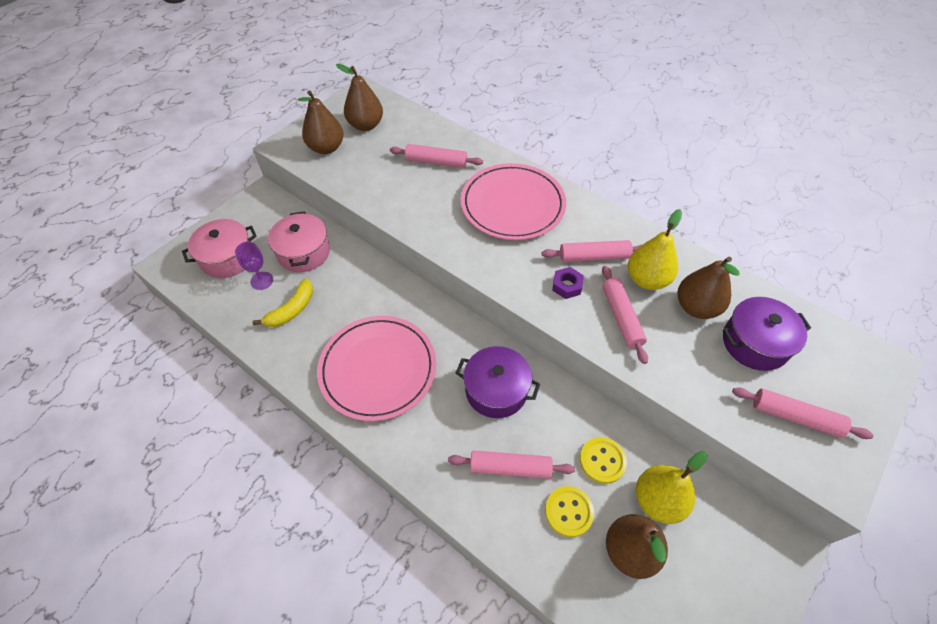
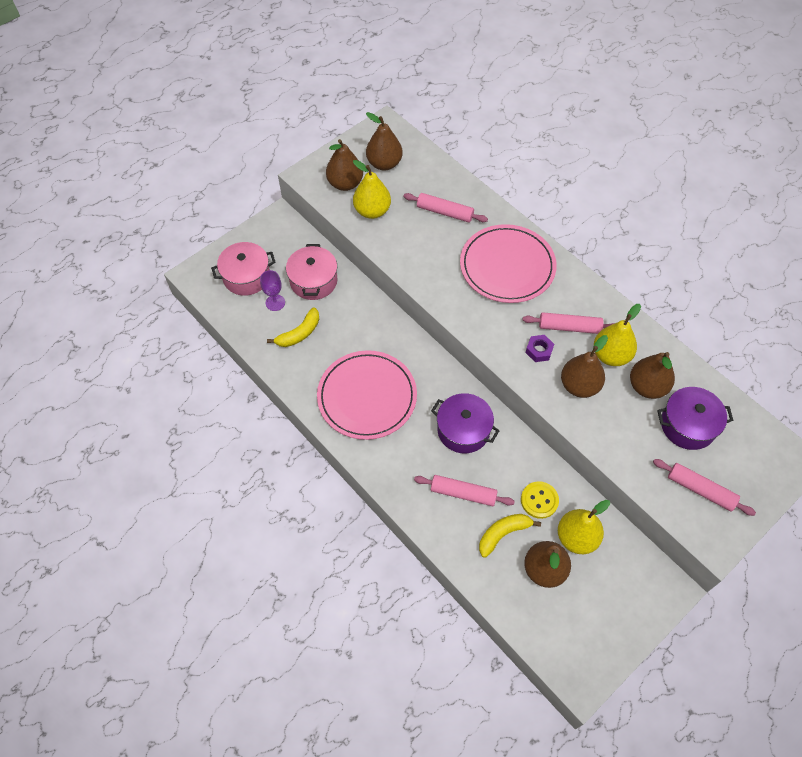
camera: 10 degrees right, 5 degrees up
yellow button [545,486,594,537] -> yellow banana [479,514,541,558]
pink rolling pin [602,266,648,364] -> brown pear [561,335,608,398]
none -> yellow pear [353,160,391,219]

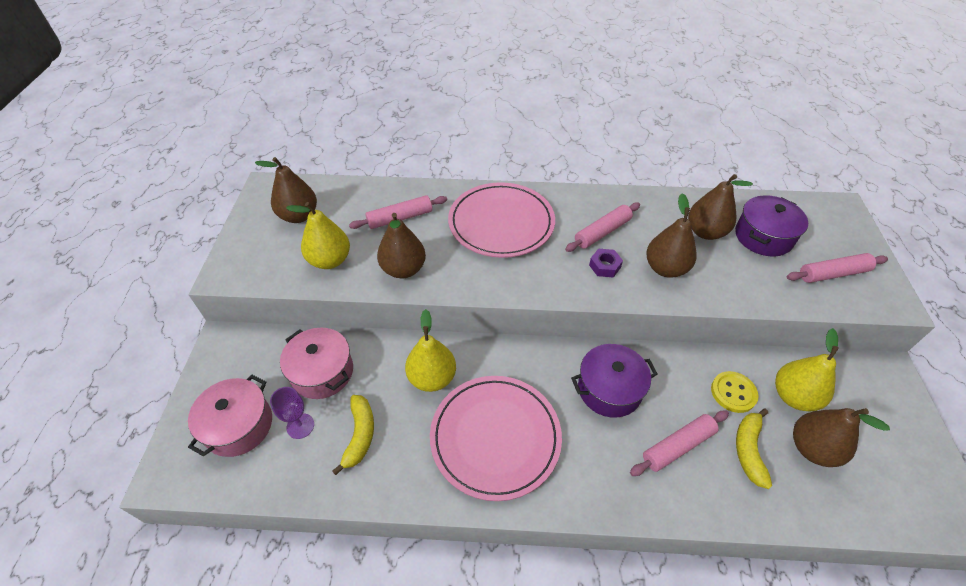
camera: 45 degrees left, 10 degrees down
brown pear [326,139,363,191] -> brown pear moved to [377,213,426,278]
yellow pear [594,304,641,366] -> yellow pear moved to [405,309,456,392]

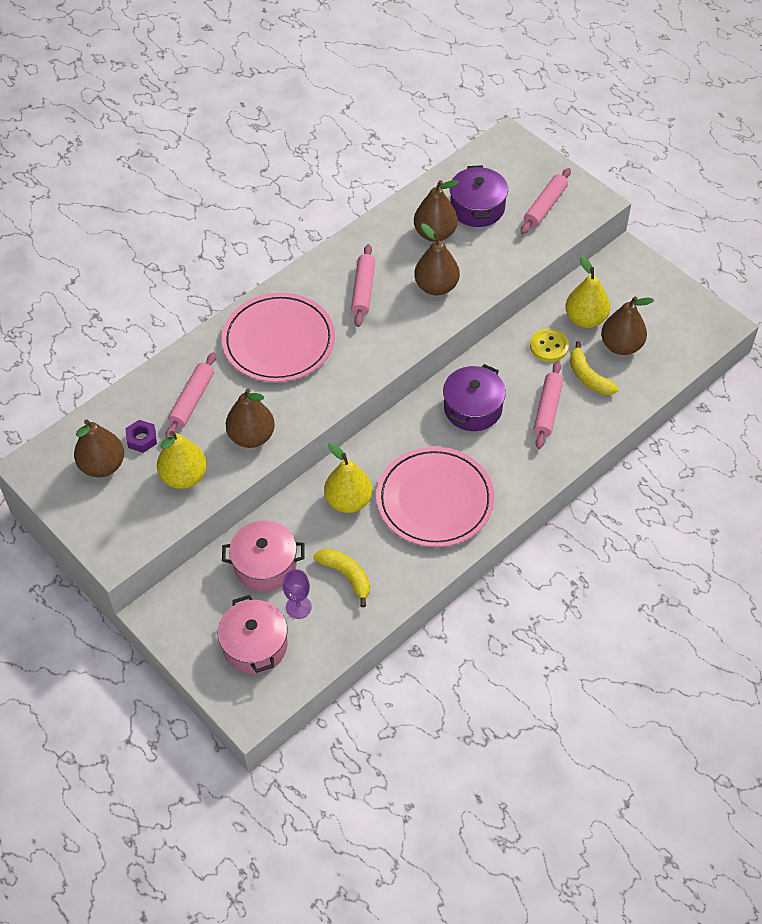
camera: 45 degrees left, 5 degrees up
purple nut [589,249,623,278] -> purple nut moved to [125,420,157,453]

